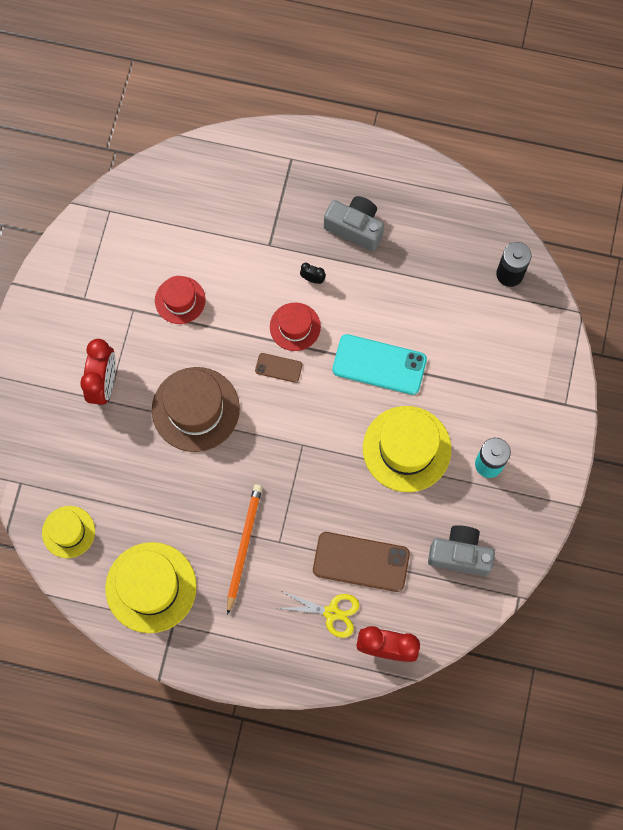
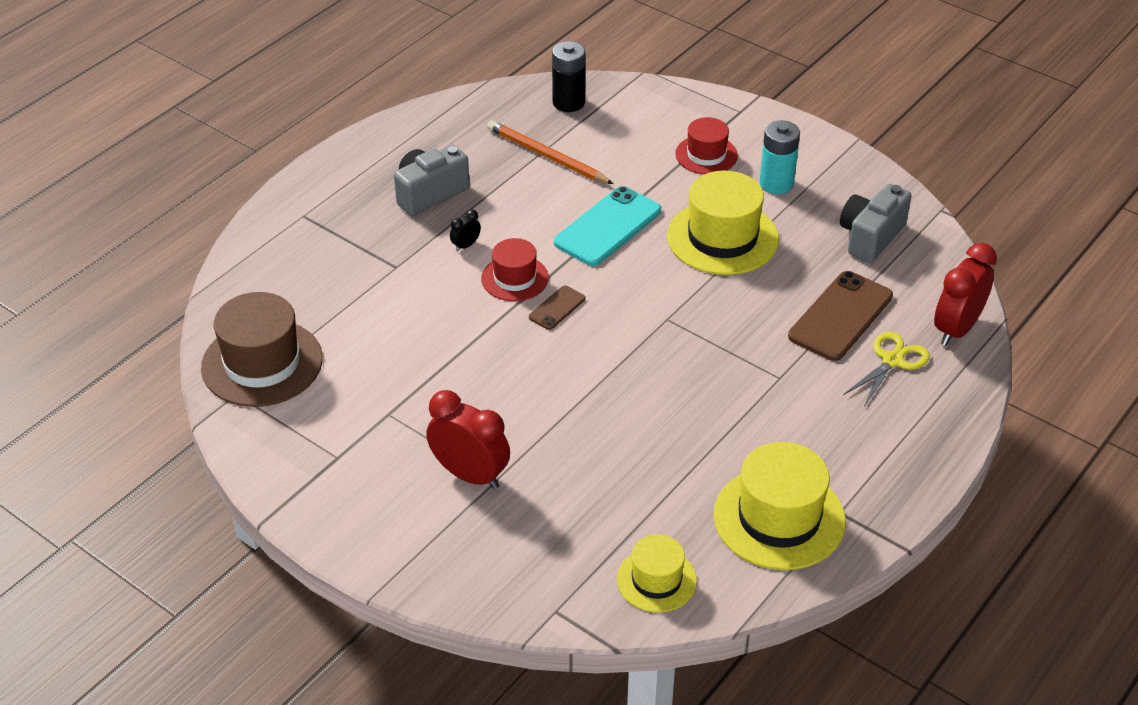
camera: 65 degrees left, 30 degrees down
brown hat [152,367,240,452] -> brown hat moved to [201,292,323,407]
red hat [155,276,206,324] -> red hat moved to [675,117,738,174]
orange pencil [227,484,262,615] -> orange pencil moved to [487,120,613,184]

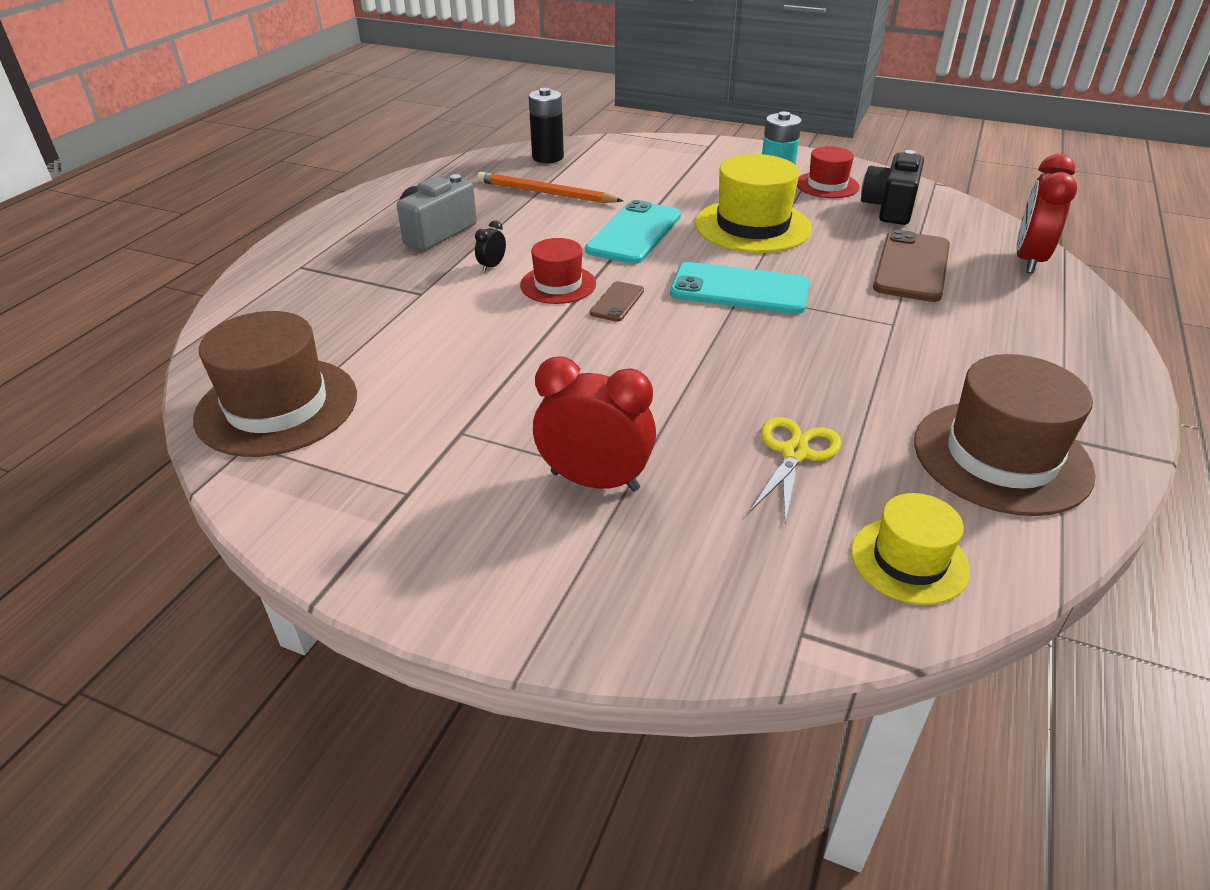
camera: 15 degrees left, 5 degrees down
red hat [675,117,738,174] -> red hat moved to [797,146,859,198]
yellow hat [713,442,846,570] -> brown hat [914,354,1096,516]
grey camera [840,184,912,263] -> black camera [861,150,924,225]
yellow scissors [843,332,930,407] -> yellow scissors moved to [750,417,842,523]
none -> turquoise phone [670,262,810,314]

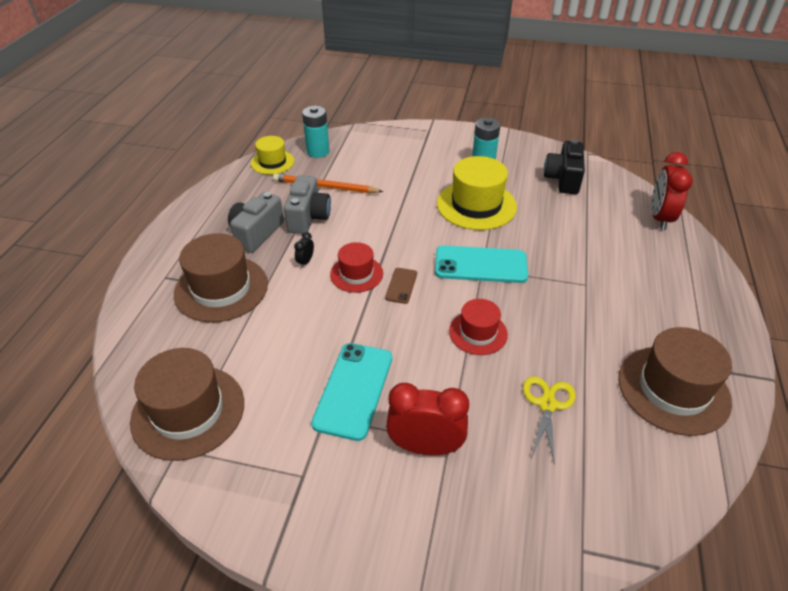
camera: 10 degrees left, 5 degrees up
black battery [529,88,564,163] -> turquoise battery [302,106,330,158]
turquoise phone [585,200,681,264] -> turquoise phone moved to [311,343,392,441]
red hat [797,146,859,198] -> red hat moved to [449,299,508,355]
yellow hat [851,493,970,605] -> yellow hat moved to [251,136,294,175]
brown phone [873,230,950,302] -> none
none -> brown hat [174,233,268,323]
none -> grey camera [284,175,331,234]

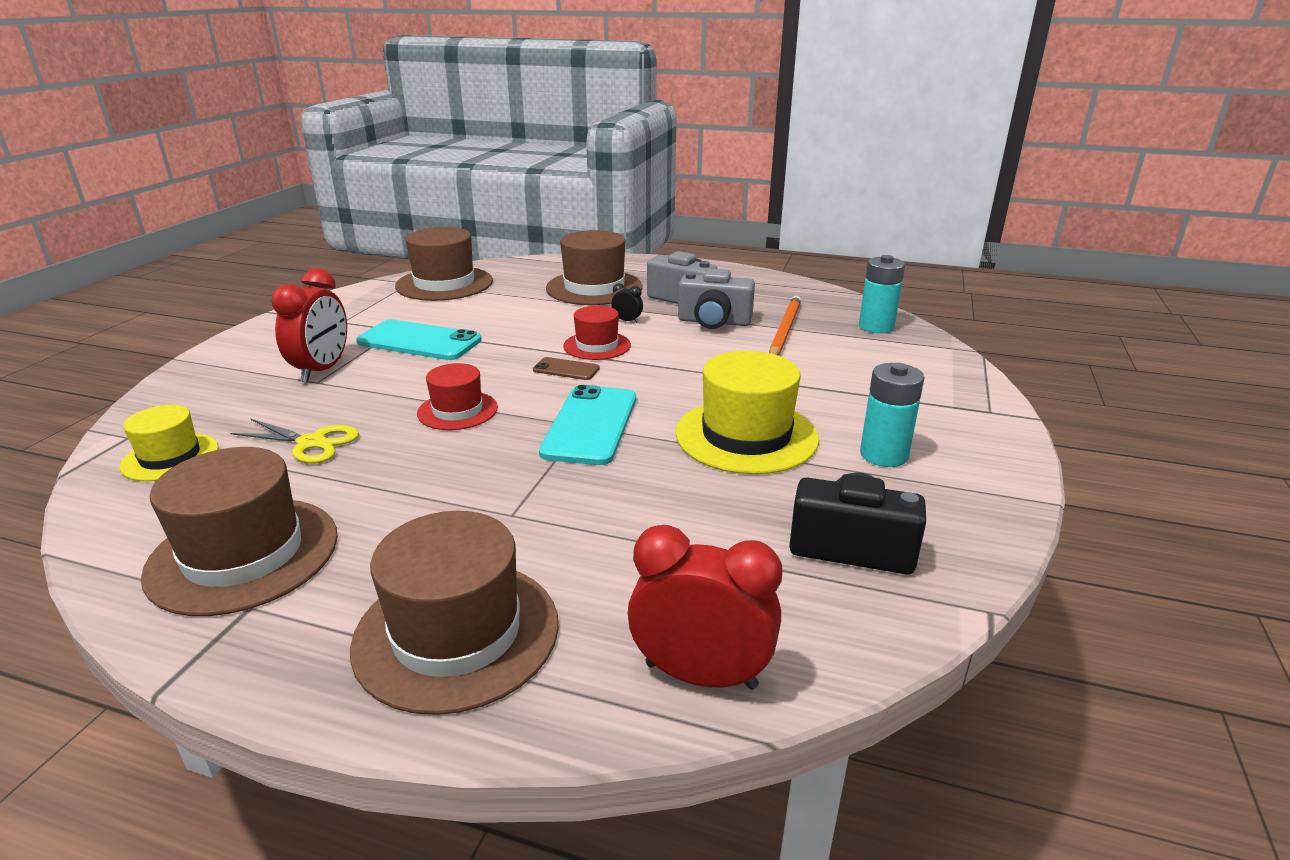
camera: 95 degrees right, 15 degrees down
yellow hat [251,136,294,175] -> yellow hat moved to [120,405,219,481]
none -> brown hat [350,511,559,715]

